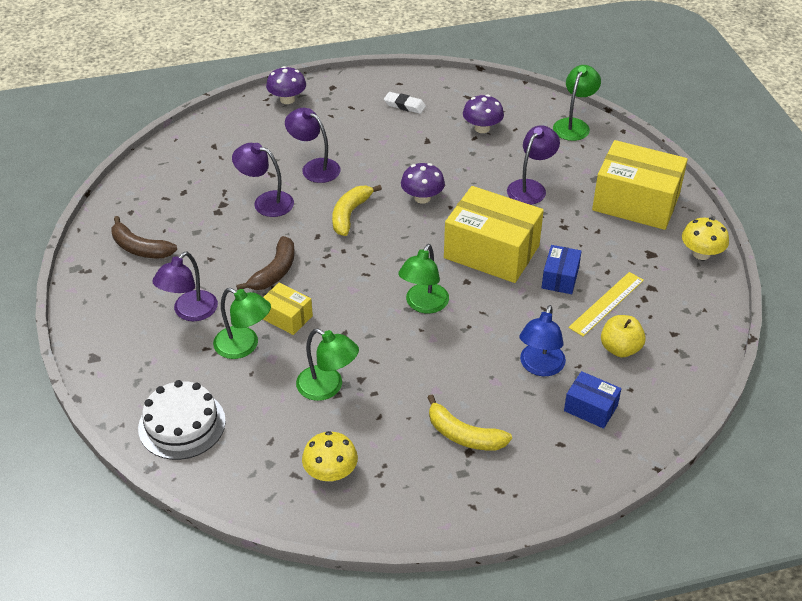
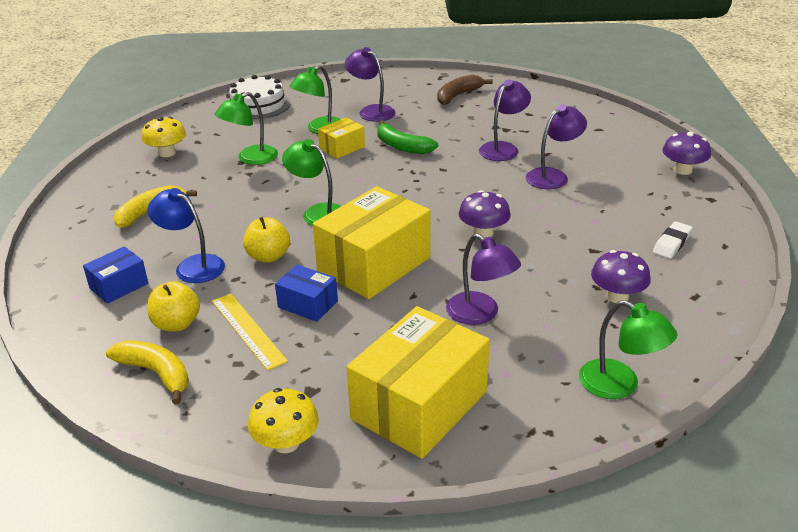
camera: 105 degrees right, 10 degrees down
brown banana [236,236,295,290] -> green banana [377,120,438,154]
yellow banana [332,185,382,236] -> yellow banana moved to [106,340,189,404]
none -> yellow apple [243,217,290,263]

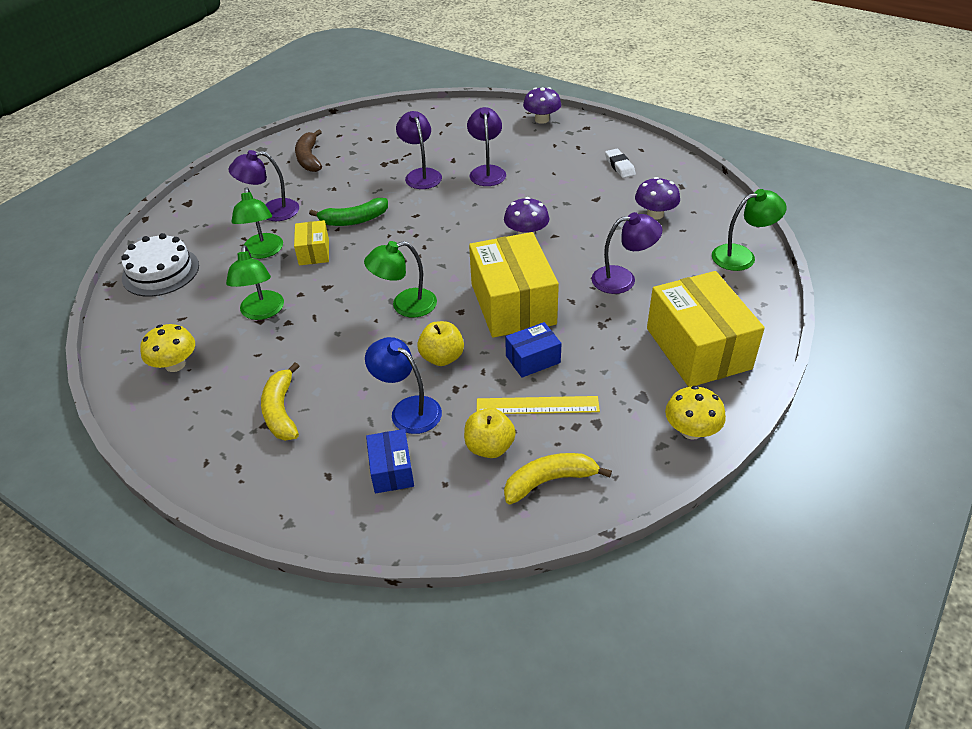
camera: 55 degrees left, 10 degrees up
blue lamp [148,188,225,283] -> blue lamp turned 60 degrees clockwise [365,337,442,434]

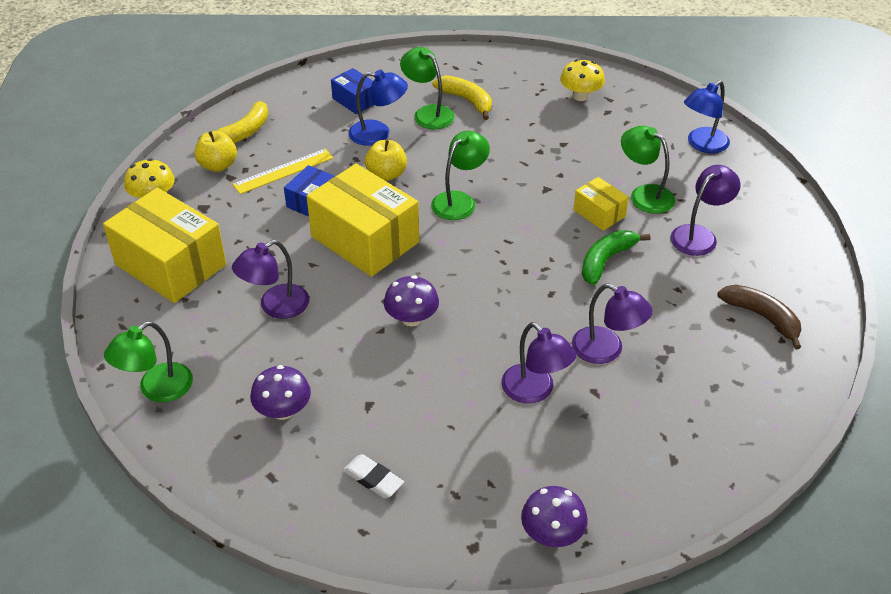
camera: 145 degrees right, 0 degrees up
white cake [121,233,199,297] -> blue lamp [684,80,730,153]
green lamp [226,245,284,320] -> green lamp moved to [400,47,455,129]
yellow apple [464,408,516,458] -> yellow apple moved to [194,131,237,172]

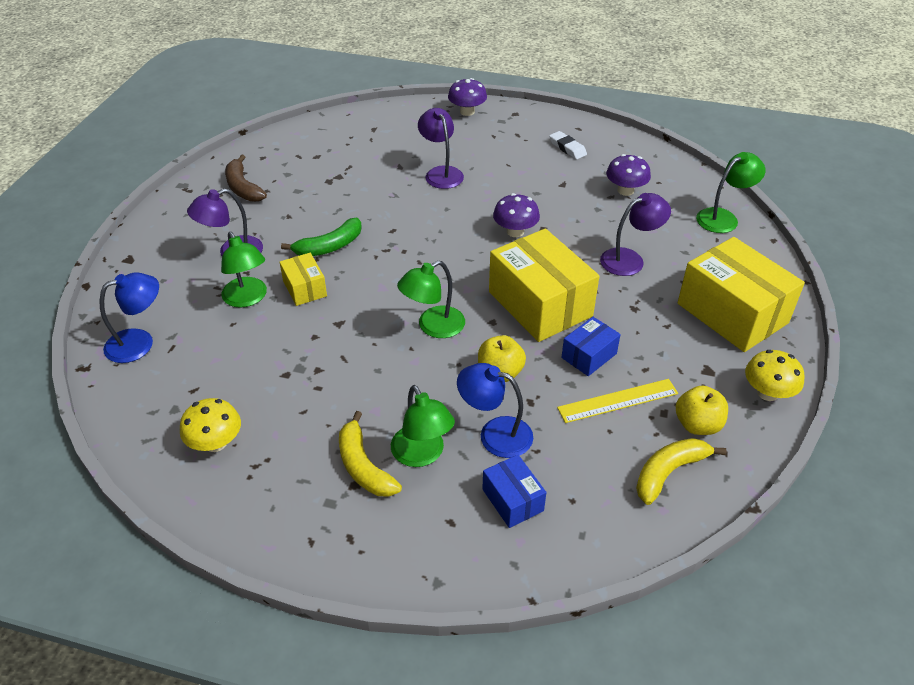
camera: 165 degrees left, 0 degrees up
purple lamp [572,284,653,364] -> none

